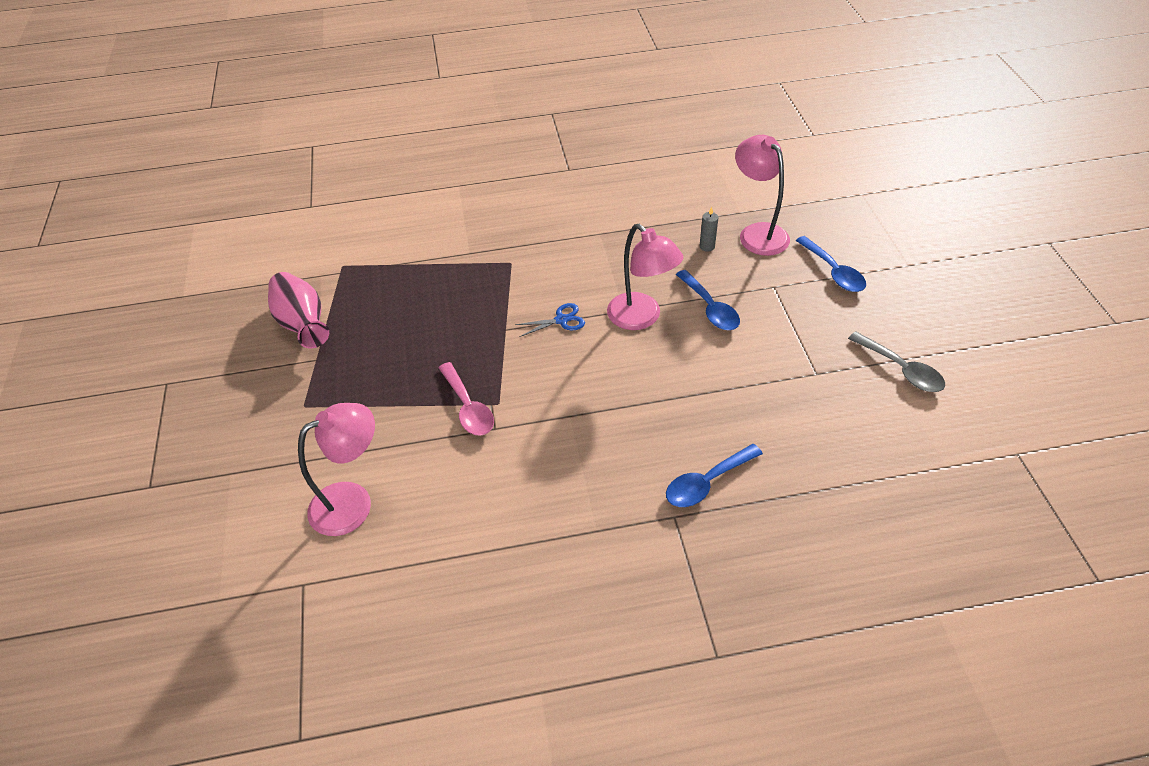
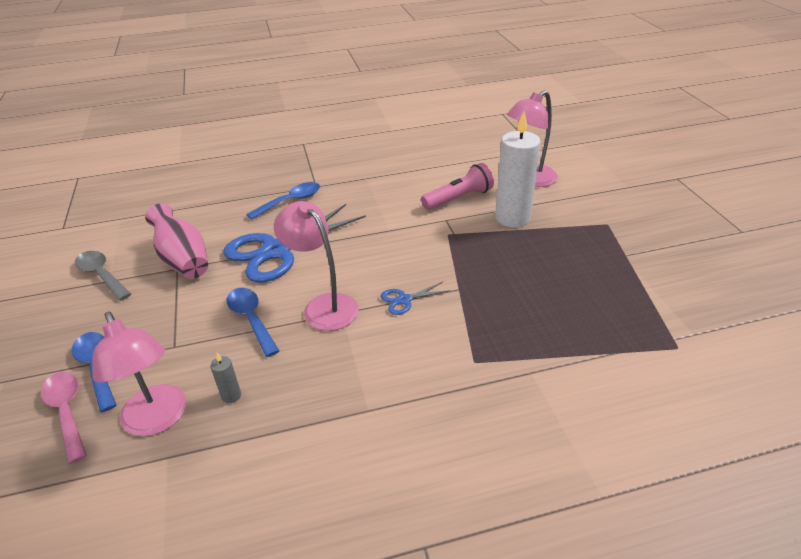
camera: 175 degrees right, 10 degrees down
pink vase [268,272,329,348] -> pink vase moved to [145,203,208,279]
pink spoon [438,362,494,436] -> pink spoon moved to [41,372,87,464]
none -> blue scissors [224,204,366,283]
none -> pink flashlight [421,163,494,210]
none -> white candle [495,112,541,227]

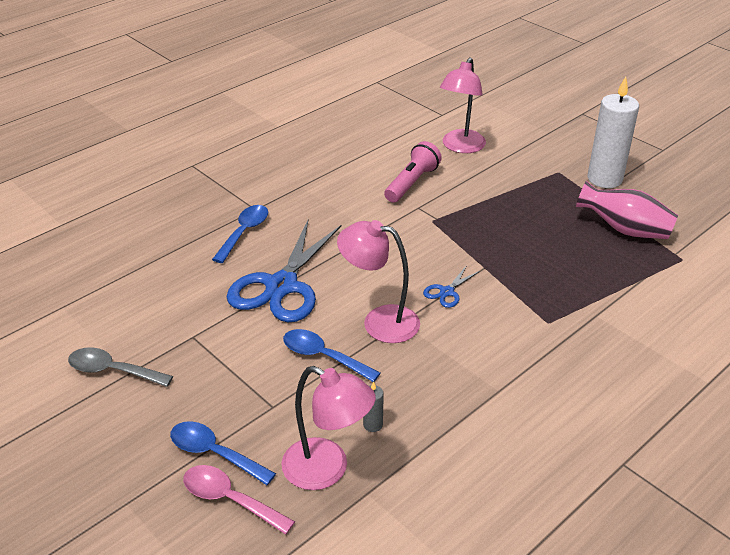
camera: 30 degrees left, 0 degrees up
pink vase [145,203,208,279] -> pink vase moved to [576,181,678,239]
white candle [495,112,541,227] -> white candle moved to [587,77,639,188]

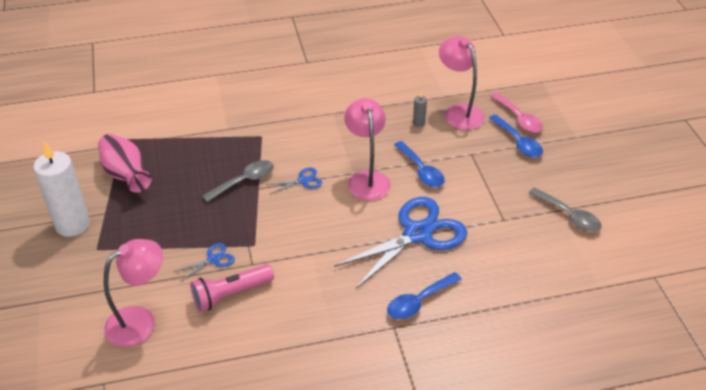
camera: 150 degrees left, 5 degrees up
pink lamp [337,220,420,343] -> pink lamp turned 150 degrees counterclockwise [344,98,391,201]
none -> blue scissors [173,243,235,282]
none -> grey spoon [202,160,274,202]

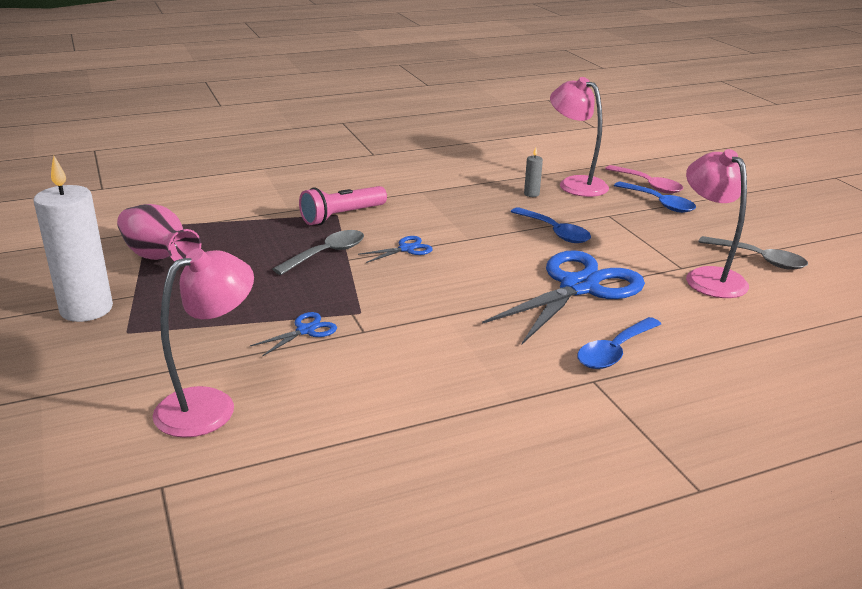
camera: 10 degrees left, 15 degrees down
pink flashlight [190,264,274,312] -> pink flashlight moved to [299,186,387,225]
pink lamp [344,98,391,201] -> pink lamp moved to [686,149,749,298]

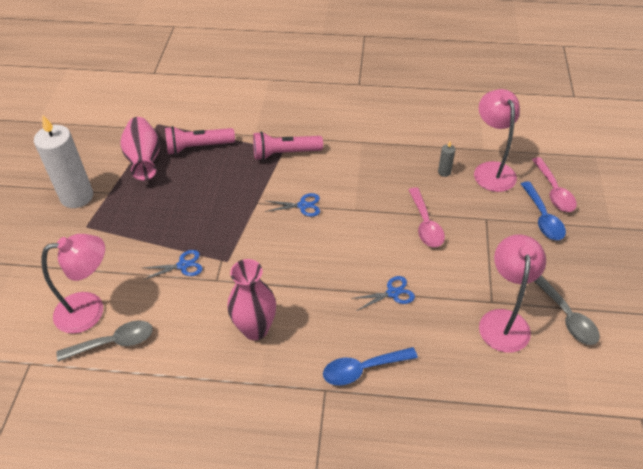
camera: 30 degrees right, 20 degrees up
grey spoon [273,230,364,275] -> grey spoon moved to [56,321,153,362]
blue scissors [482,250,645,344] -> blue scissors [351,276,415,311], size x0.42
blue spoon [510,207,591,243] -> pink spoon [409,187,445,247]
none -> pink flashlight [165,126,235,155]
none -> pink vase [227,259,276,340]

